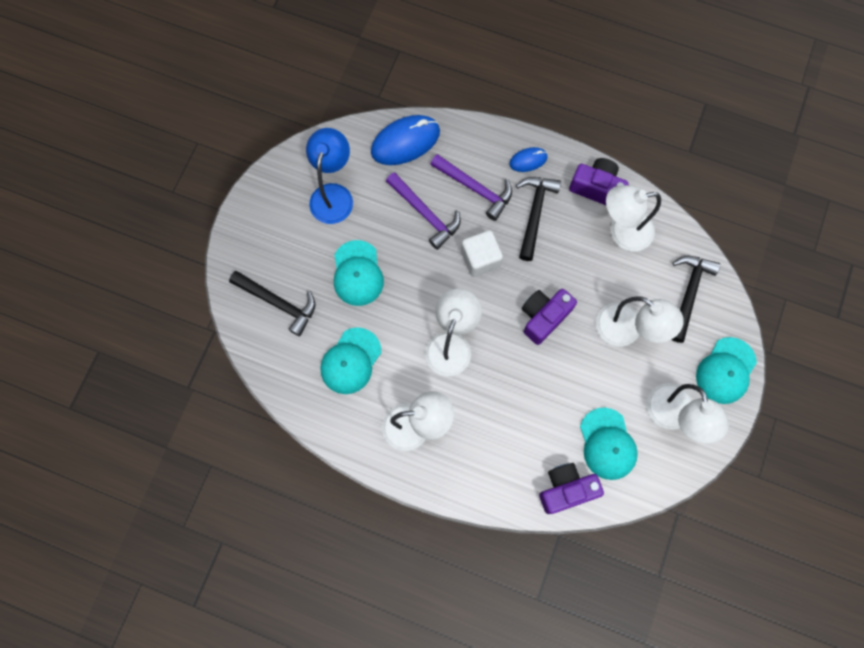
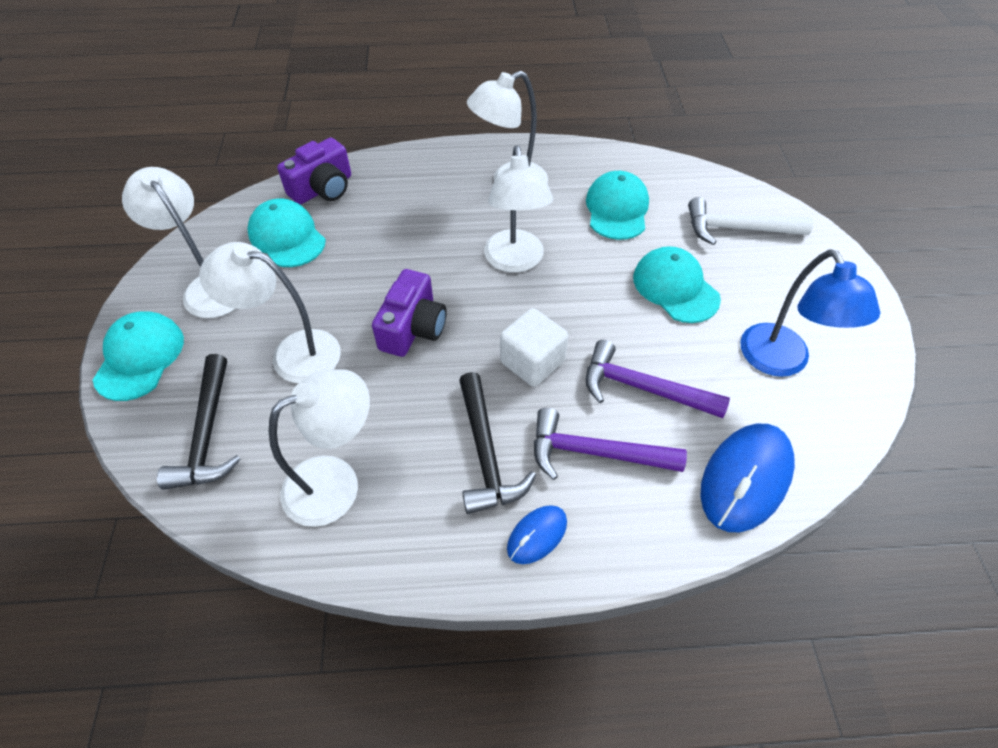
camera: 155 degrees right, 20 degrees down
black hammer [229,271,315,336] -> white hammer [688,197,813,245]
purple camera [569,158,628,205] -> none

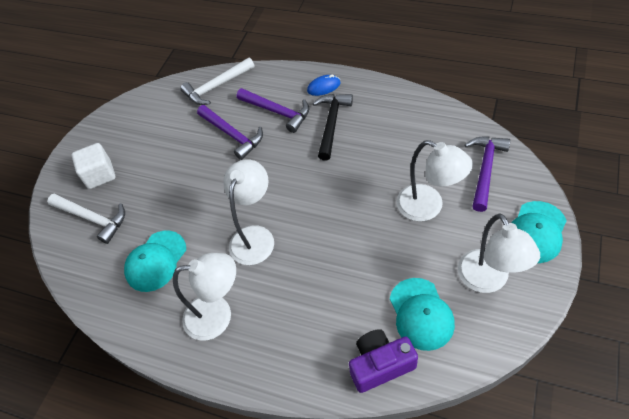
camera: 150 degrees left, 0 degrees up
black hammer [157,354,241,490] -> purple hammer [465,137,511,212]
white lamp [269,369,370,527] -> none
purple camera [372,269,447,357] -> none
white cube [500,308,568,387] -> white cube moved to [71,143,116,189]
turquoise cap [633,246,721,323] -> none
blue mouse [700,424,795,532] -> white hammer [180,57,255,105]
blue lamp [740,249,881,377] -> none

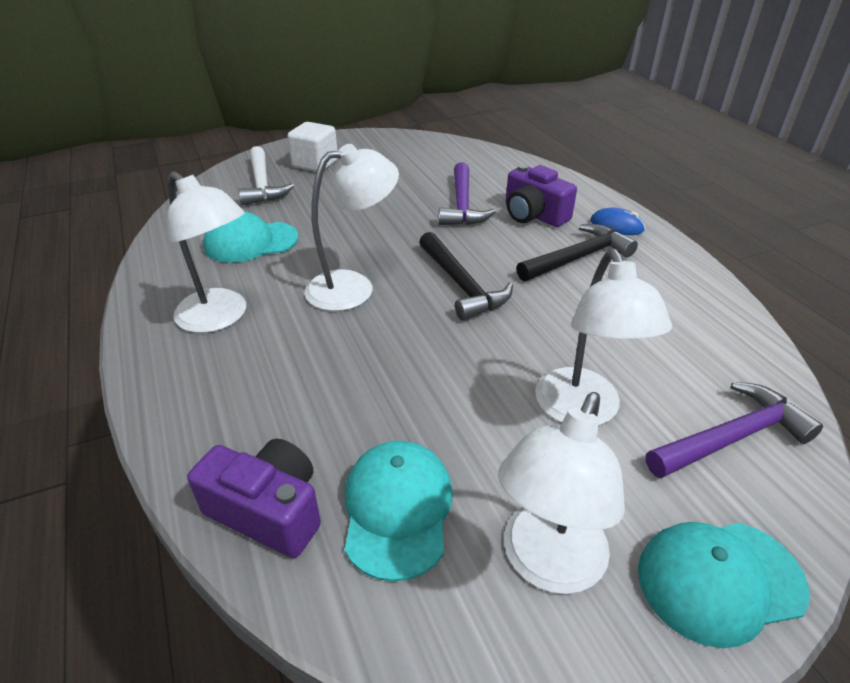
camera: 40 degrees right, 15 degrees down
white hammer [180,57,255,105] -> none
purple hammer [237,88,309,133] -> purple camera [505,164,577,227]
turquoise cap [390,278,455,351] -> turquoise cap turned 150 degrees clockwise [345,441,453,582]
none -> black hammer [419,232,513,321]

